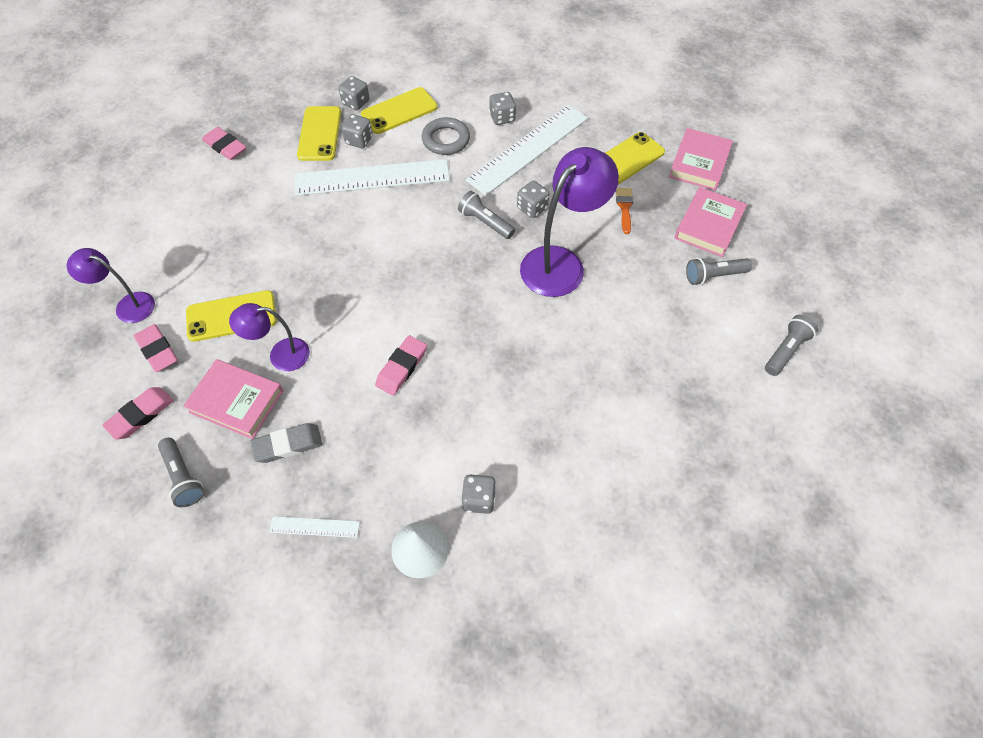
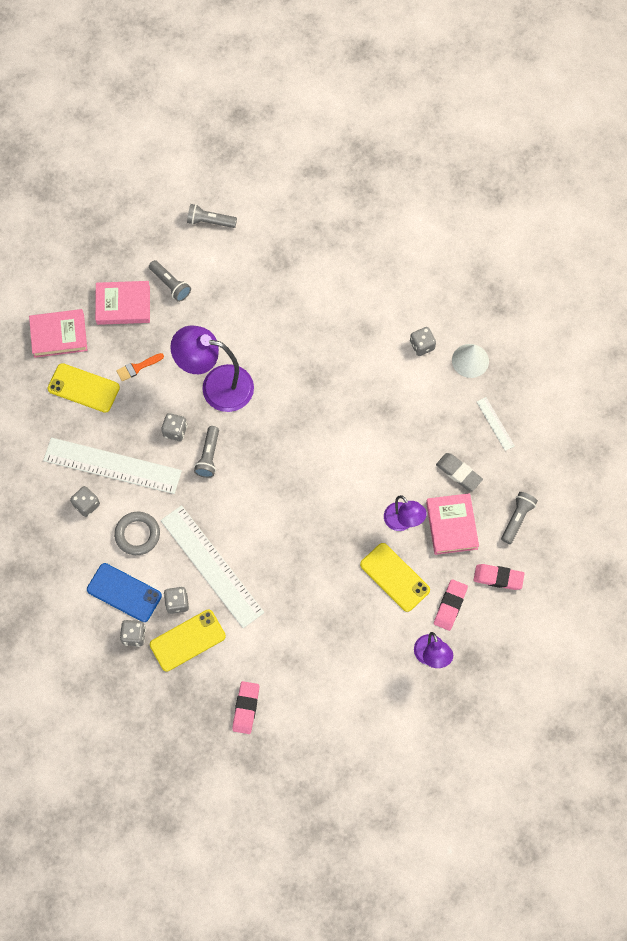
camera: 120 degrees left, 10 degrees up
yellow phone [361,87,437,134] -> blue phone [87,563,162,622]
pink eraser [375,335,427,396] -> none

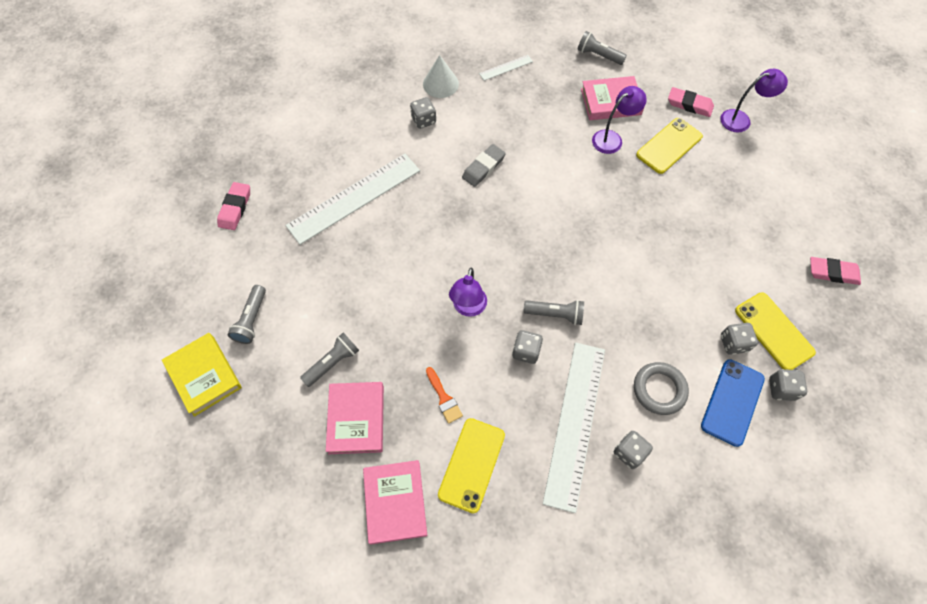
camera: 90 degrees left, 5 degrees down
white ruler [161,505,264,628] -> white ruler moved to [285,154,420,245]
purple lamp [170,325,254,412] -> purple lamp [449,268,487,317], size x0.58
grey eraser [436,453,483,491] -> grey eraser moved to [462,144,506,187]
pink eraser [474,564,525,590] -> pink eraser moved to [217,182,250,230]
none -> yellow book [162,333,242,417]

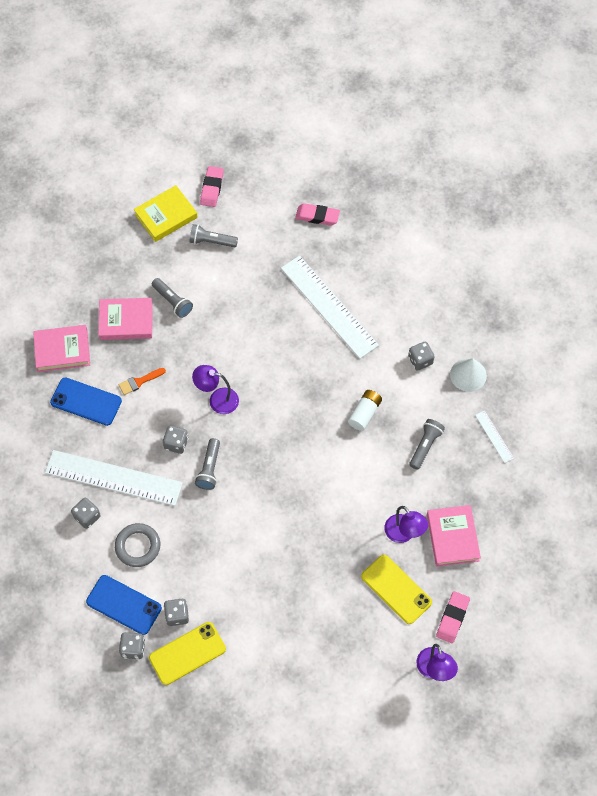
camera: 90 degrees right, 0 degrees up
yellow phone [438,418,505,514] -> blue phone [50,378,122,426]
grey eraser [462,144,506,187] -> white battery [348,390,382,431]
grey flashlight [577,31,627,65] -> grey flashlight moved to [409,419,445,470]
pink eraser [810,257,861,285] -> pink eraser moved to [200,166,224,207]

